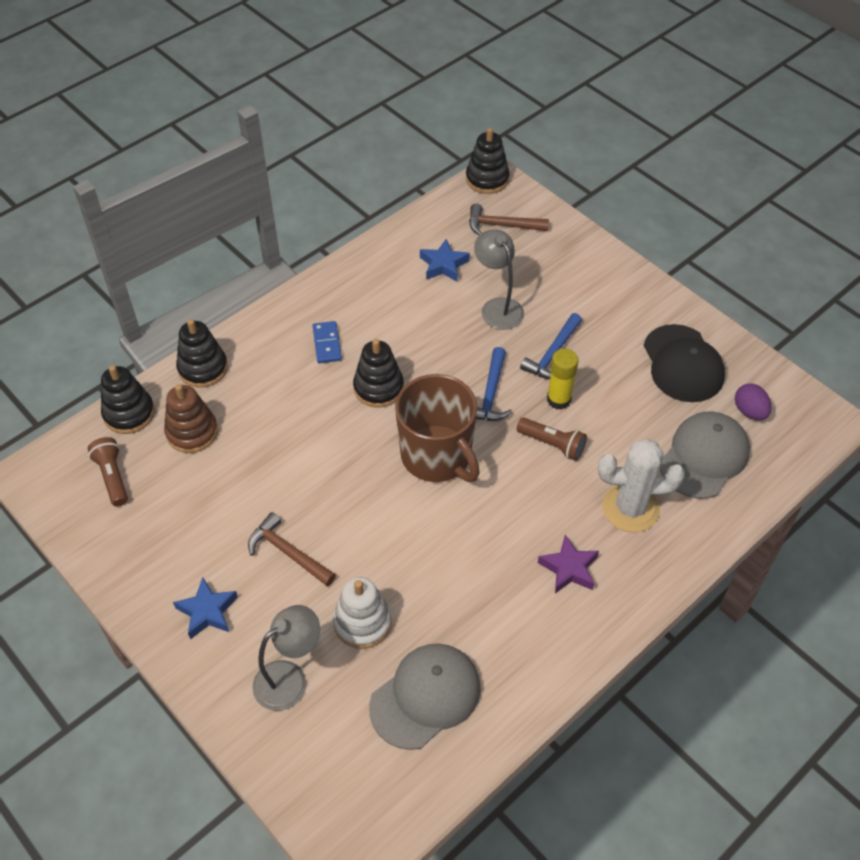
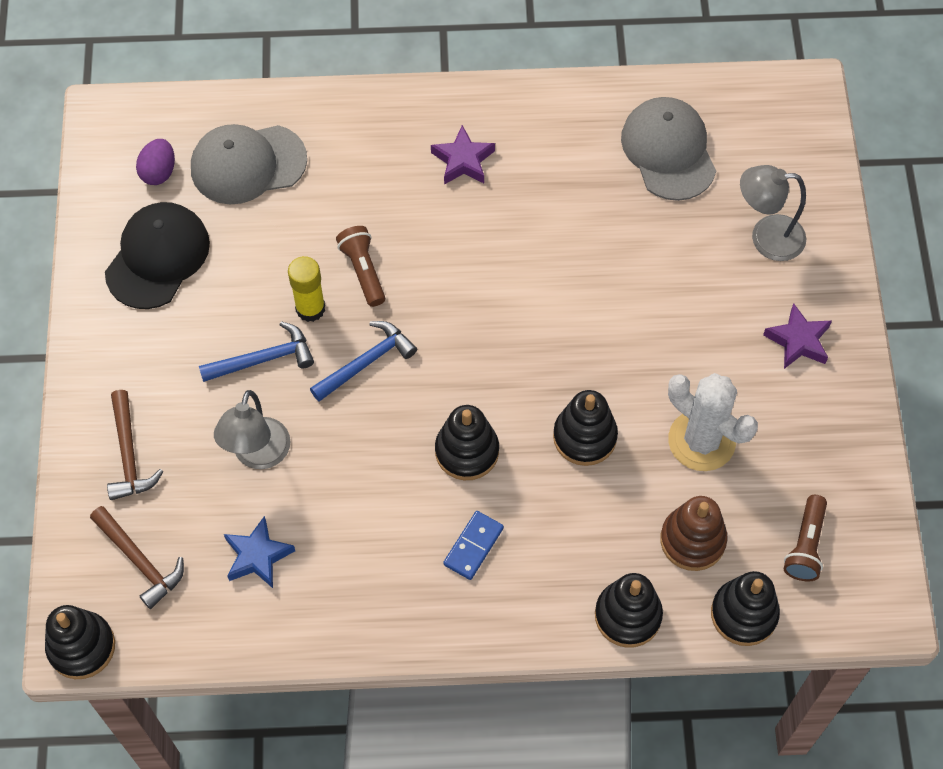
camera: 140 degrees left, 10 degrees up
blue star [173,577,238,640] -> purple star [763,303,832,369]
brown hammer [248,512,336,587] -> brown hammer moved to [107,390,163,500]
white stacking toy [333,577,392,649] -> none
grey cap [369,643,481,750] -> grey cap turned 75 degrees clockwise [621,97,716,201]
brown mug [395,374,480,482] -> none
white cactus [598,438,685,532] -> white cactus moved to [668,373,758,471]
none -> black stacking toy [553,390,618,466]

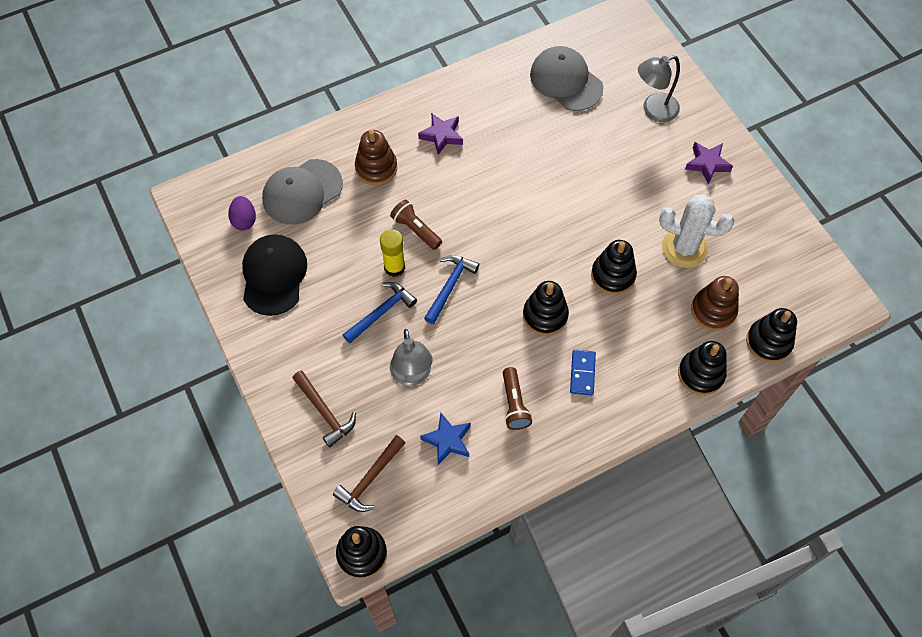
camera: 25 degrees left, 0 degrees up
brown hammer [90,506,184,609] -> brown hammer turned 105 degrees clockwise [333,435,405,512]
brown flashlight [784,495,827,581] -> brown flashlight moved to [503,367,532,430]
none -> brown stacking toy [355,130,397,185]

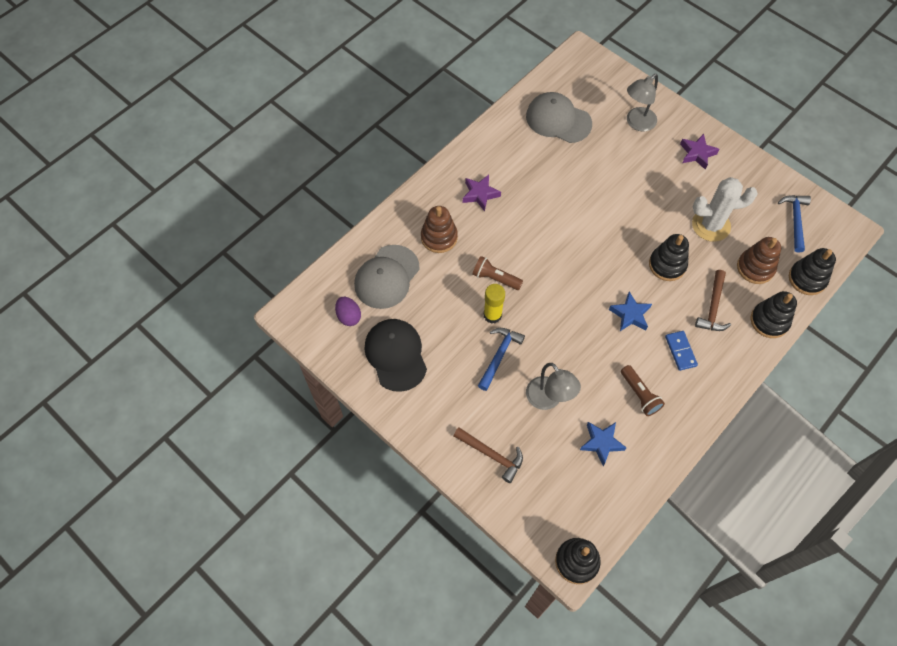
camera: 20 degrees left, 0 degrees up
brown hammer [333,435,405,512] -> brown hammer moved to [695,270,731,331]
blue hammer [424,255,479,324] -> blue hammer moved to [778,195,811,253]
black stacking toy [523,281,569,336] -> blue star [609,292,652,331]

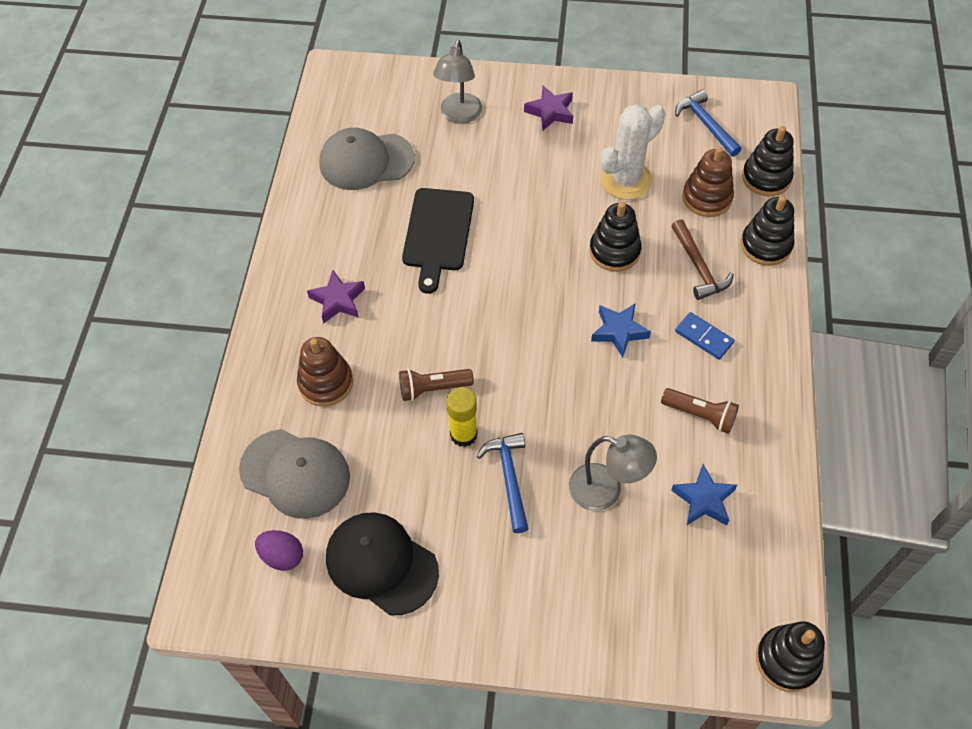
camera: 35 degrees left, 5 degrees down
grey cap [354,245,420,309] -> grey cap turned 60 degrees counterclockwise [239,429,350,519]
brown hammer [454,427,523,483] -> none
none -> black cutting board [402,188,474,294]

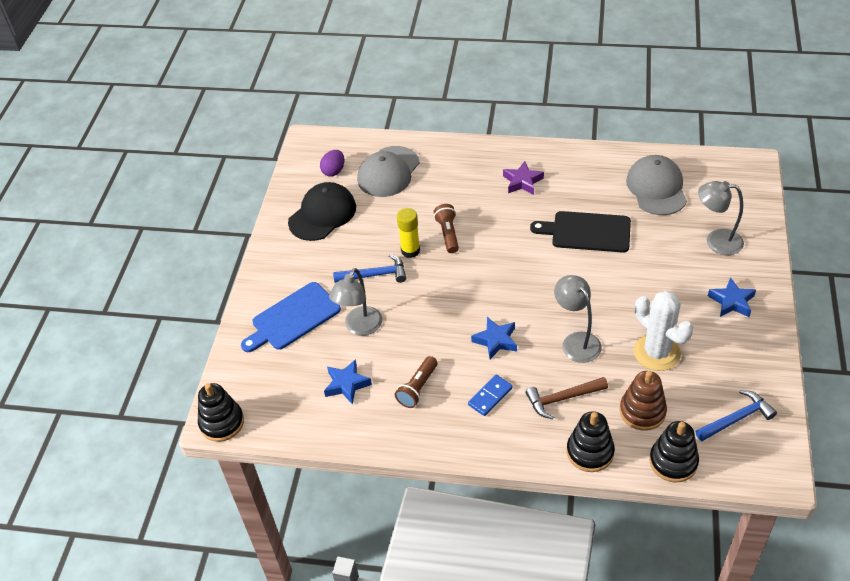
camera: 95 degrees right, 10 degrees down
brown stacking toy [297,337,353,407] -> none
purple star [524,86,573,130] -> blue star [708,277,756,317]
black stacking toy [589,202,642,271] -> grey lamp [554,275,602,363]
none -> blue cutting board [241,282,341,352]

